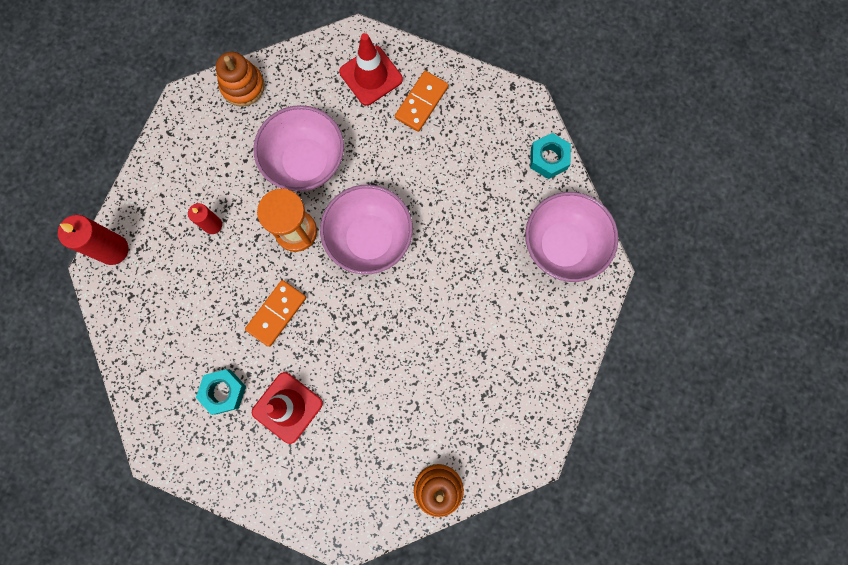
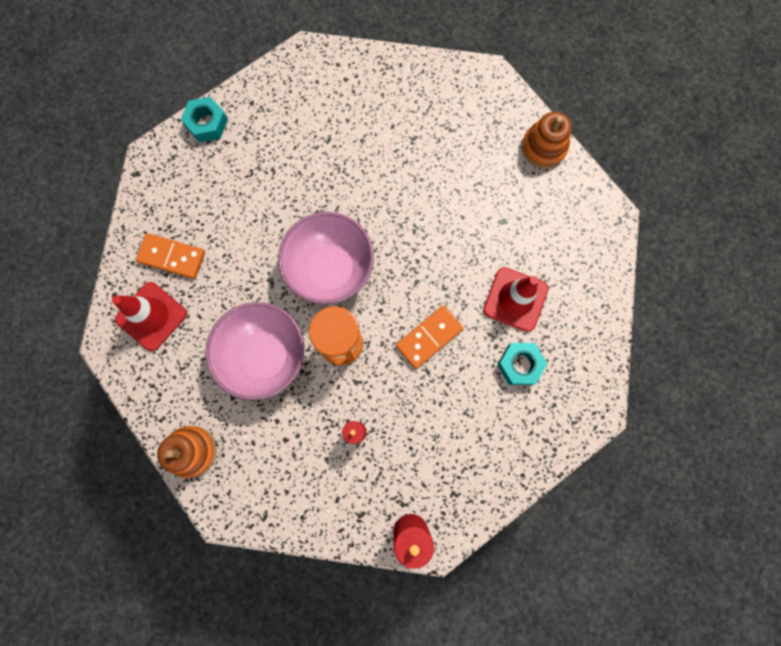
camera: 105 degrees left, 0 degrees up
orange domino [245,280,306,347] -> orange domino turned 60 degrees counterclockwise [396,305,463,369]
pink bowl [525,192,618,282] -> none

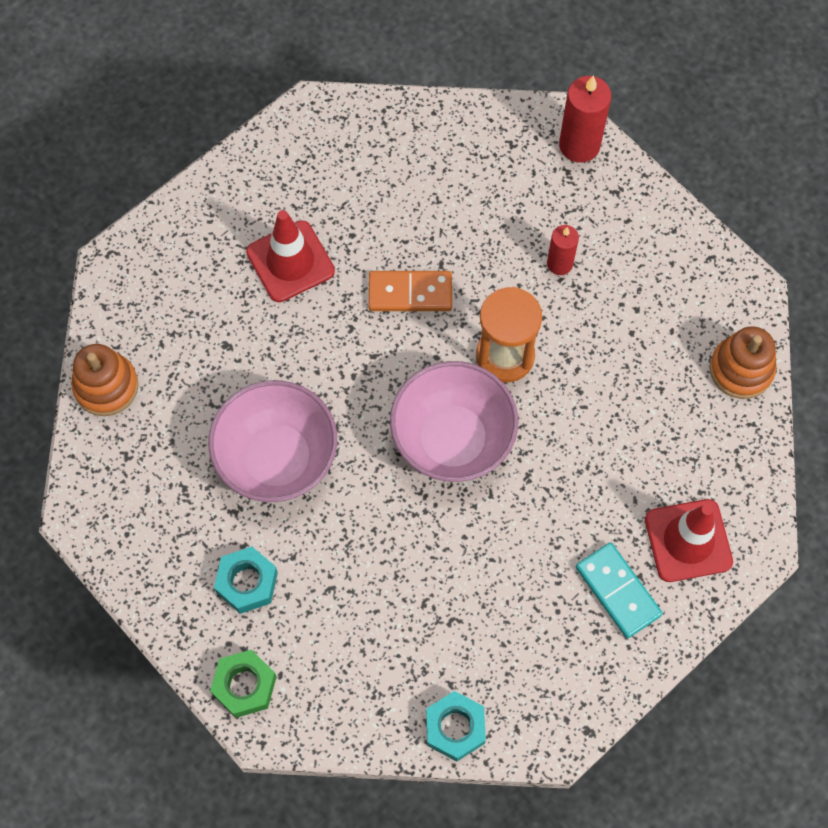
camera: 140 degrees left, 10 degrees down
orange domino [136,233,205,279] -> turquoise domino [576,542,663,638]
pink bowl [205,302,305,400] -> pink bowl moved to [208,380,337,502]
turquoise nut [497,343,547,385] -> turquoise nut moved to [214,546,278,614]
none -> green nut [210,650,277,718]

